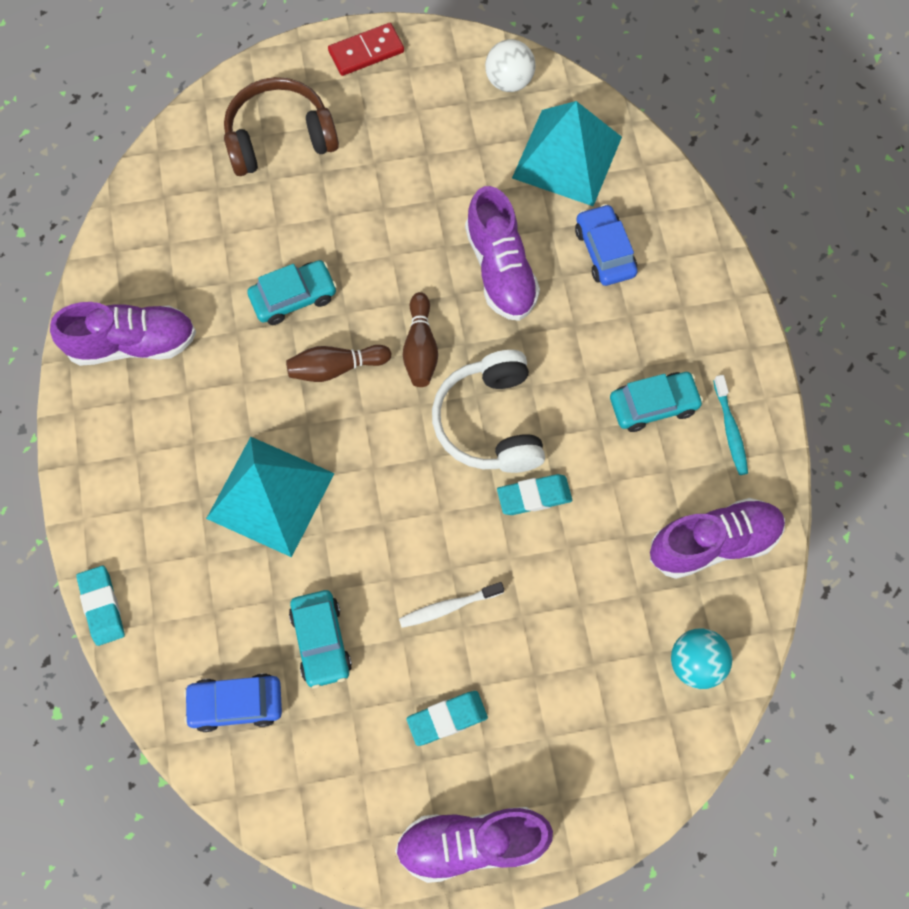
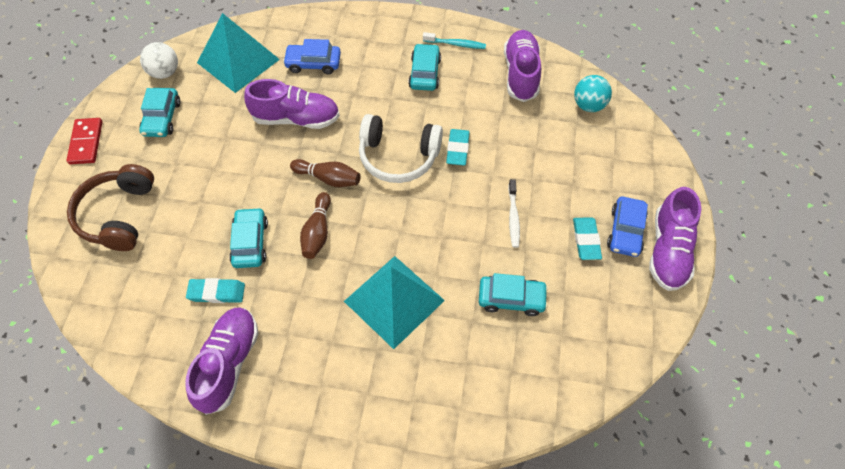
camera: 70 degrees left, 10 degrees down
turquoise eraser [76,566,125,646] -> turquoise eraser moved to [186,278,245,303]
blue car [184,673,282,732] -> blue car moved to [607,197,648,257]
none -> turquoise car [139,88,180,137]

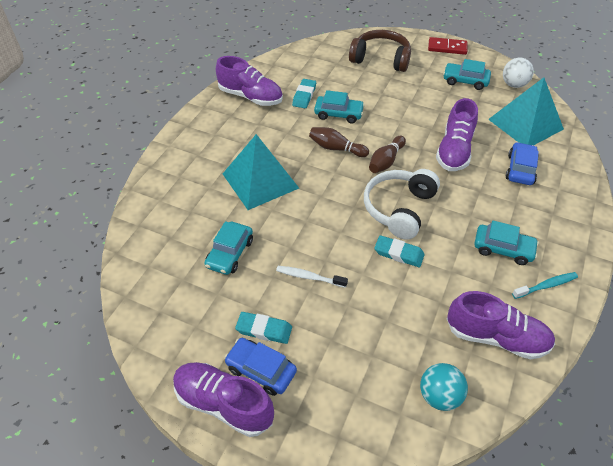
camera: 105 degrees right, 10 degrees down
turquoise toothbrush [423,32,486,49] -> turquoise toothbrush turned 135 degrees counterclockwise [512,272,578,299]

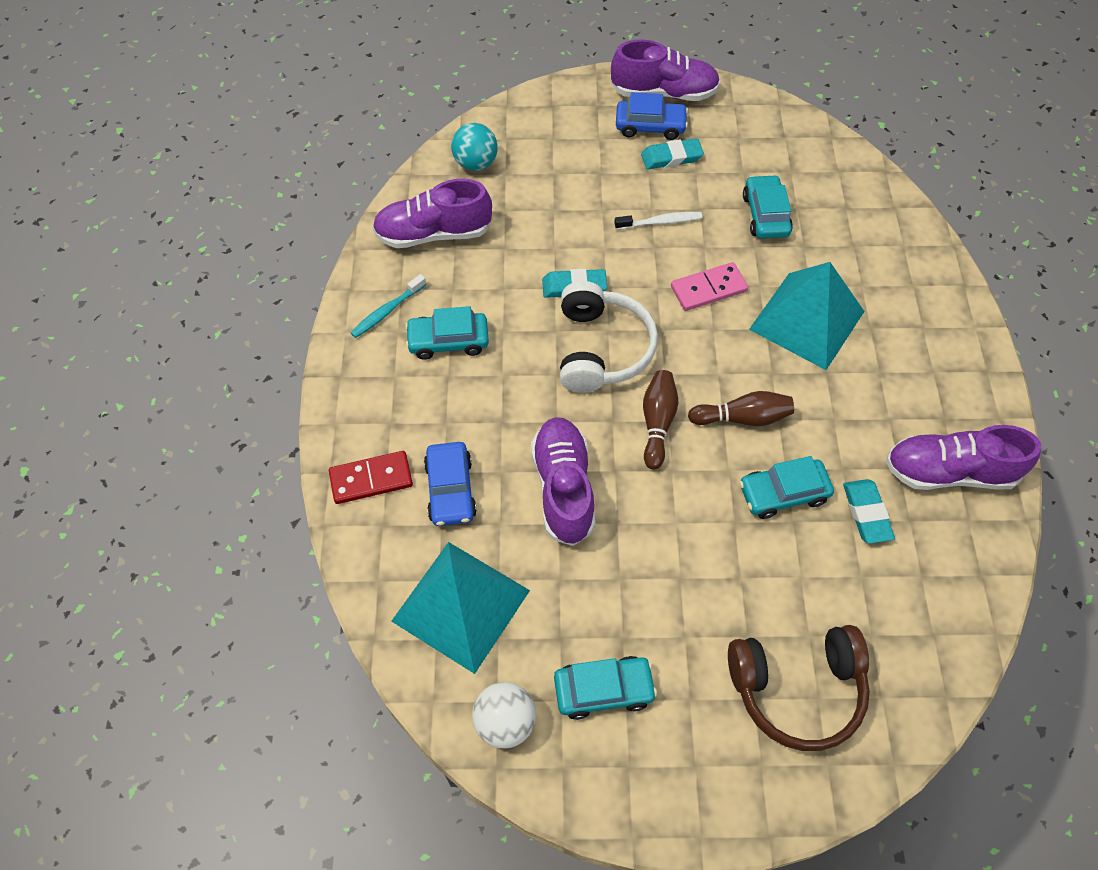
camera: 155 degrees right, 10 degrees up
red domino [428,37,467,55] -> red domino moved to [329,451,413,504]
none -> pink domino [671,262,748,311]

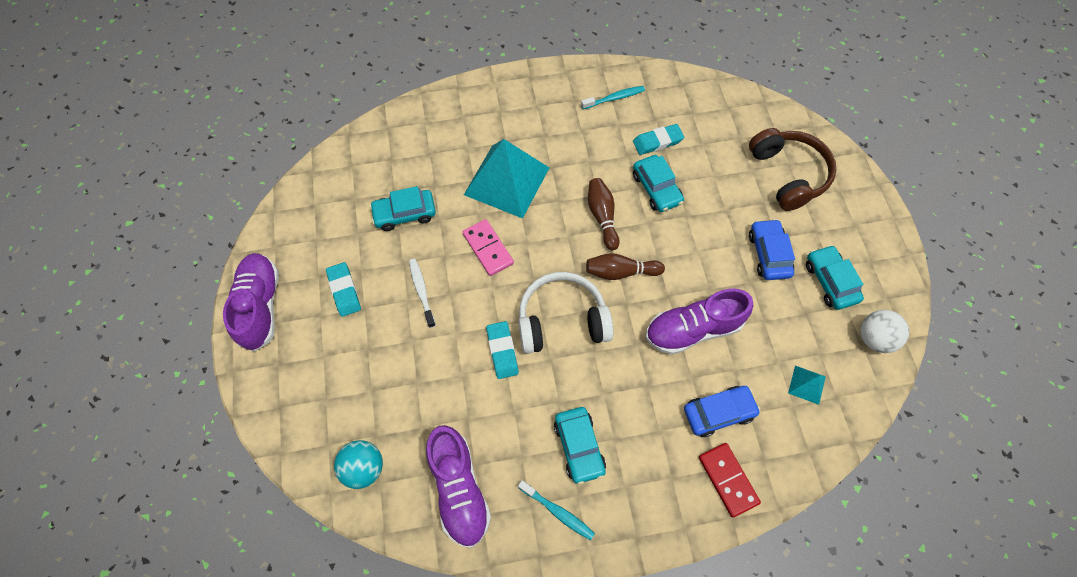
camera: 100 degrees left, 5 degrees up
turquoise pyramid [391,542,530,674] -> turquoise pyramid [788,366,826,405], size x0.42
blue car [616,92,688,140] -> blue car moved to [749,219,795,280]
purple shoe [886,425,1041,490] -> turquoise toothbrush [581,86,645,110]

